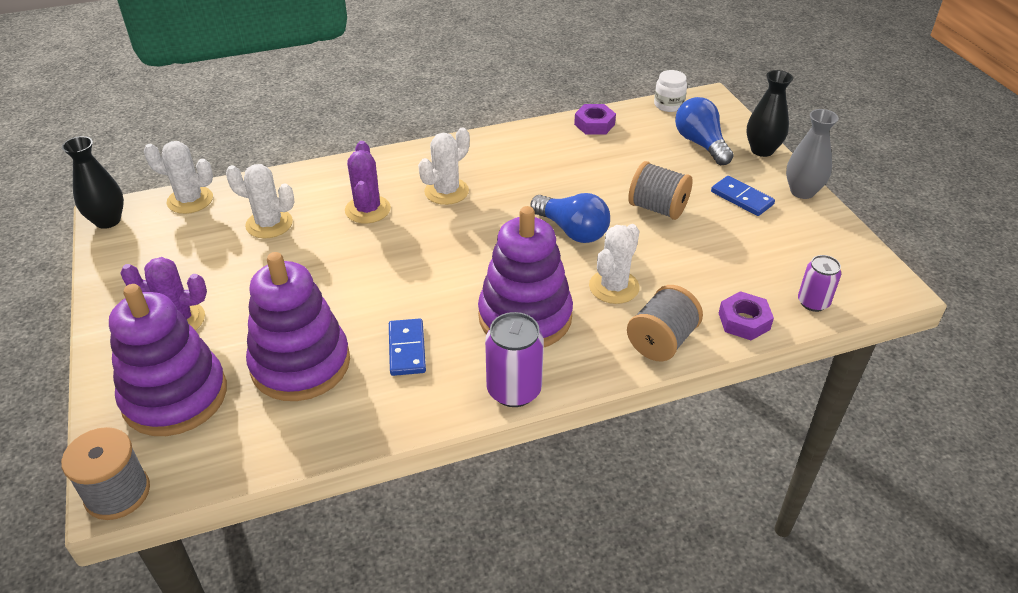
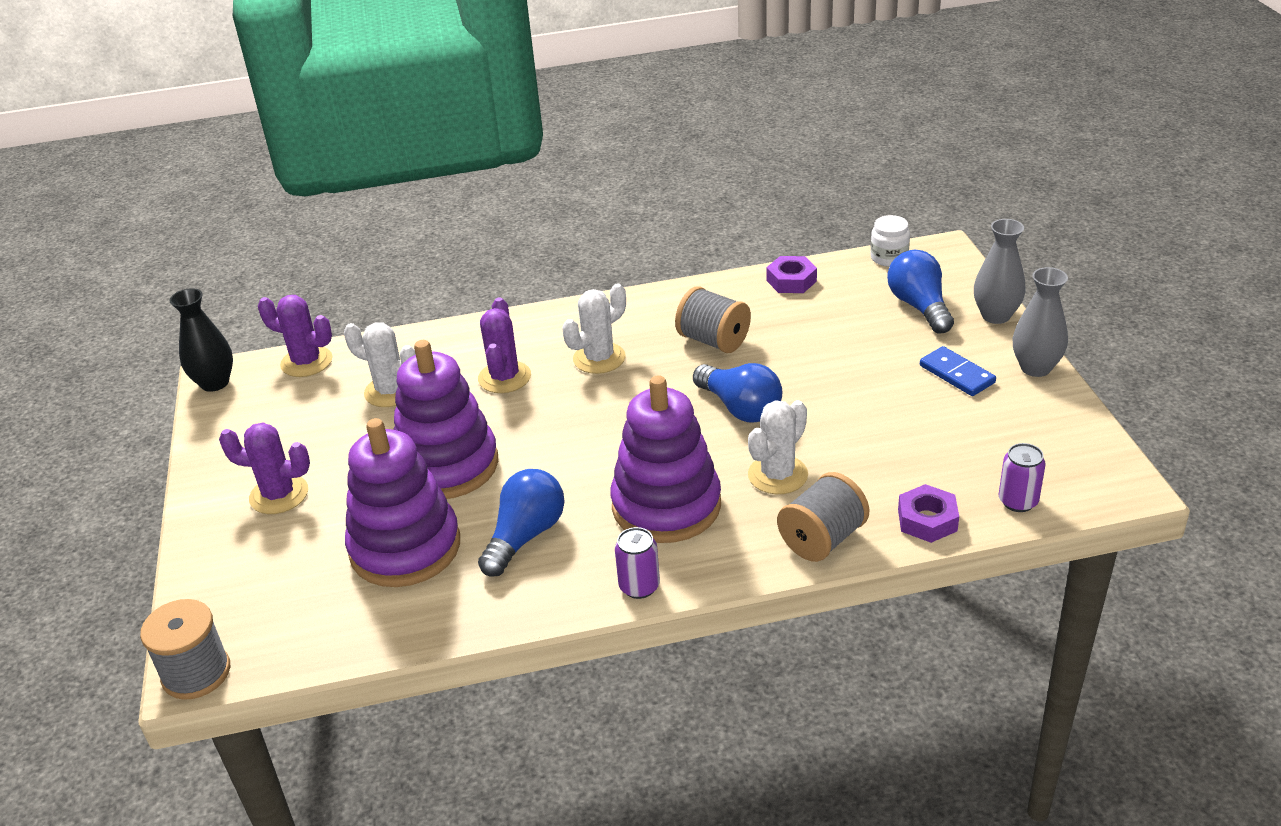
camera: 10 degrees right, 5 degrees down
purple stacking toy [109,284,227,436] -> purple stacking toy moved to [393,340,498,499]
white cactus [144,141,213,214] -> purple cactus [258,295,333,377]
blue domino [389,318,426,376] -> blue light bulb [478,469,565,577]
purple can [485,312,544,407] -> purple can [615,527,660,599], size x0.65
grey spool [628,161,693,220] -> grey spool moved to [675,286,751,353]
black vase [747,70,793,157] -> grey vase [974,219,1026,324]

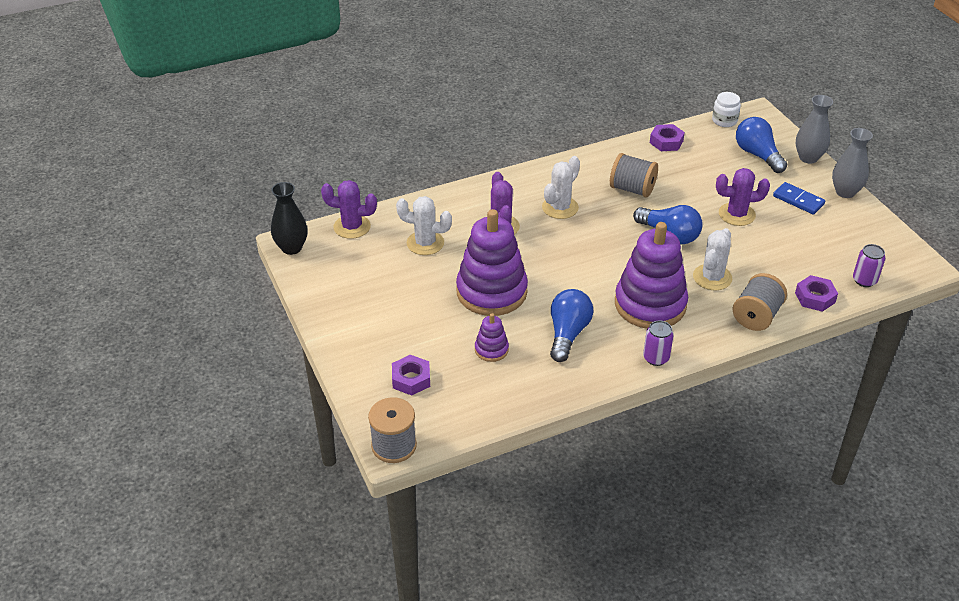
camera: 15 degrees left, 5 degrees up
purple cactus [219,422,310,514] -> purple cactus moved to [716,168,770,226]
purple stacking toy [345,418,460,587] -> purple stacking toy [475,313,509,362], size x0.46
none -> purple nut [392,355,430,396]

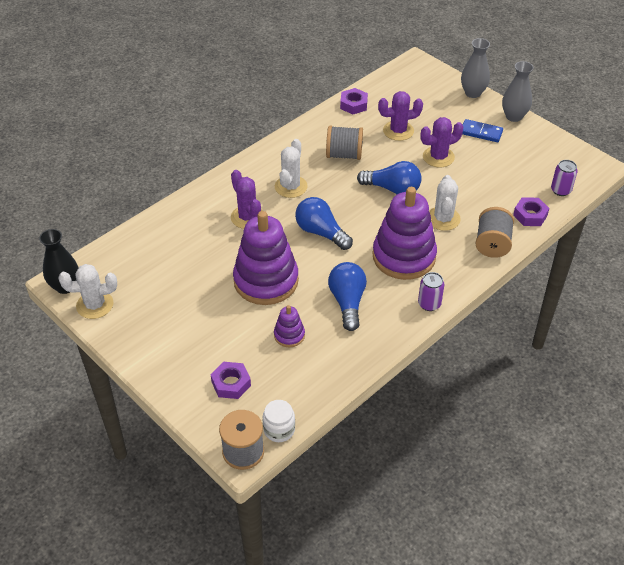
camera: 20 degrees left, 5 degrees up
purple cactus [321,180,377,239] -> purple cactus moved to [378,91,423,141]
white cactus [396,196,452,255] -> white cactus moved to [59,264,117,319]
white jar [712,92,741,127] -> white jar moved to [263,400,295,442]
blue light bulb [736,117,787,173] -> blue light bulb moved to [295,197,353,250]

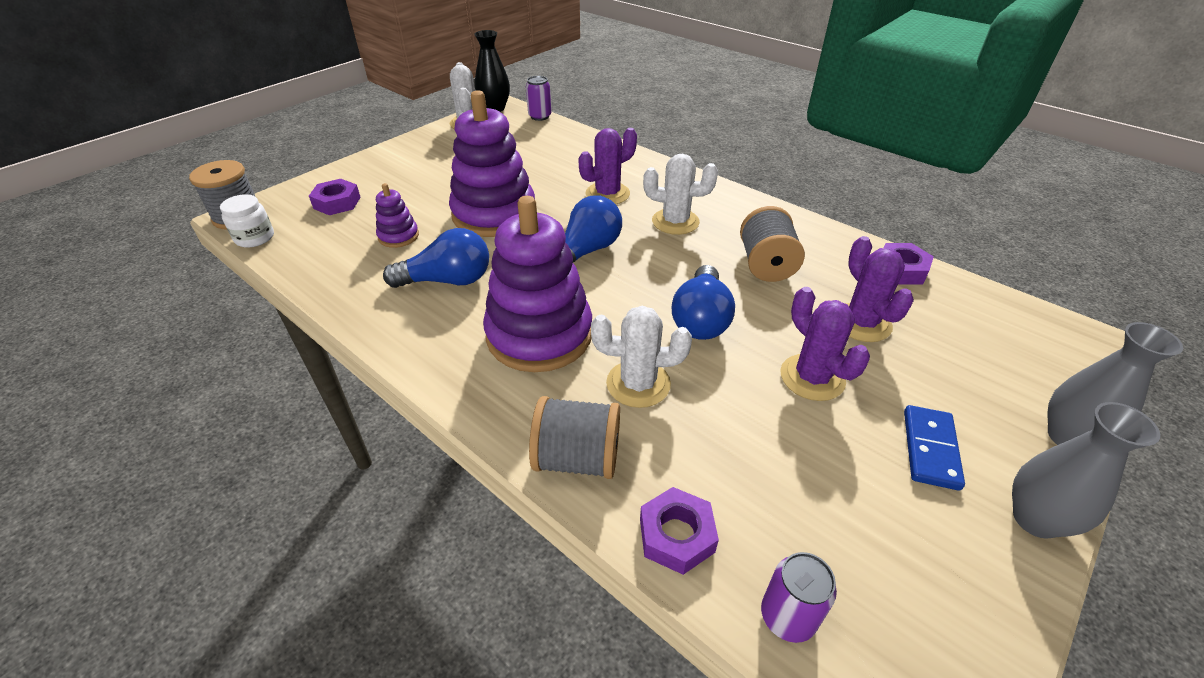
camera: 85 degrees right, 5 degrees down
purple can [418,272,445,311] -> purple can moved to [526,76,551,121]

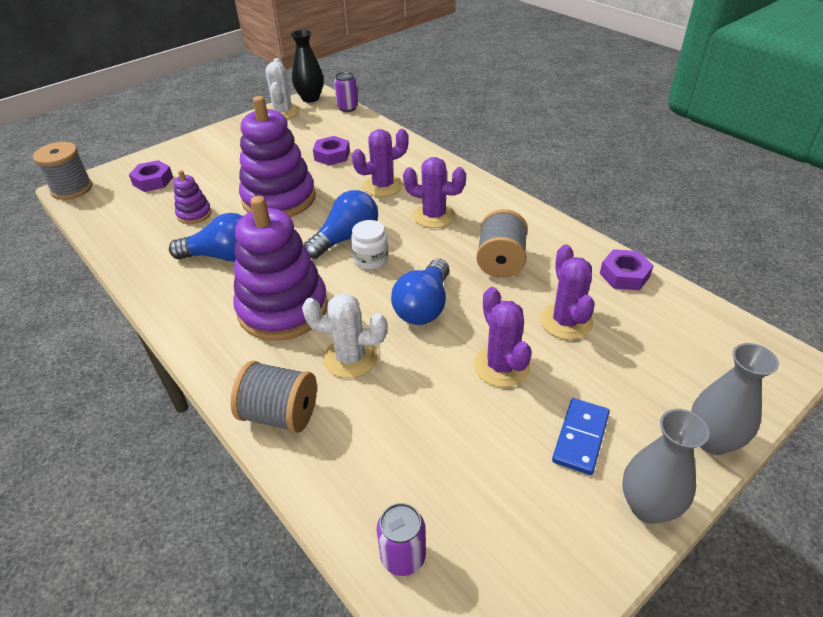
camera: 10 degrees right, 0 degrees up
white jar [220,194,274,247] -> white jar moved to [351,220,389,270]
purple nut [640,487,719,575] -> purple nut moved to [313,136,350,166]
white cactus [643,154,718,235] -> purple cactus [403,157,466,228]

